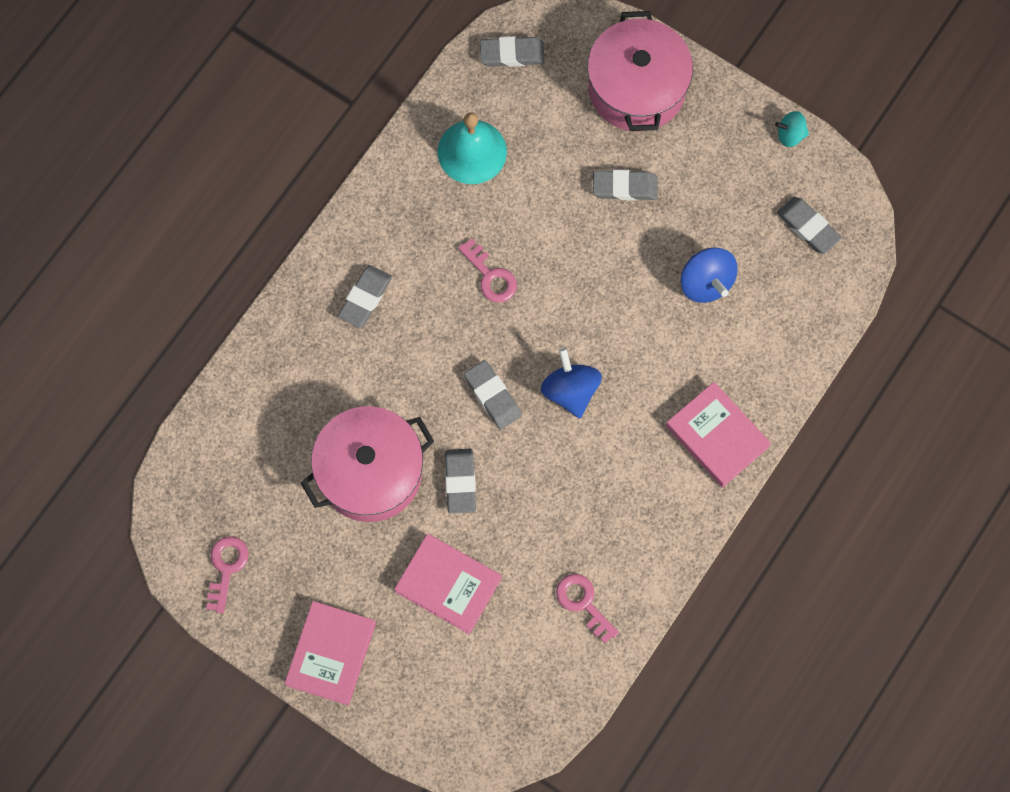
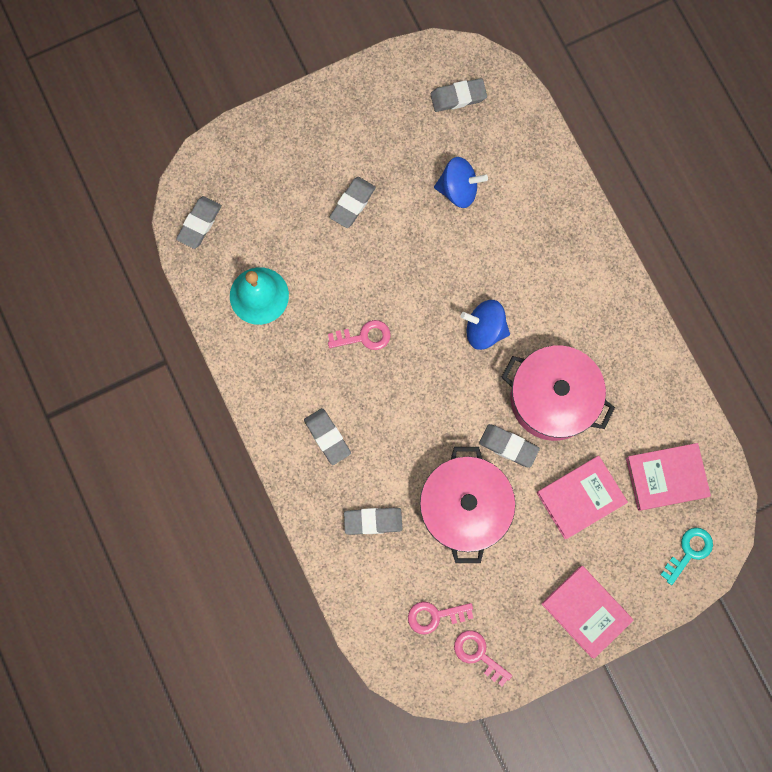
camera: 60 degrees left, 5 degrees up
grey eraser [464,360,522,429] -> grey eraser moved to [344,508,402,535]
pink key [556,574,619,643] -> pink key moved to [408,602,473,634]
pink pot [587,11,693,132] -> pink pot moved to [502,345,615,441]
pink book [666,382,771,487] -> pink book moved to [626,443,711,511]
turquoise spinning top [775,111,809,147] -> none
none -> turquoise key [660,527,713,585]

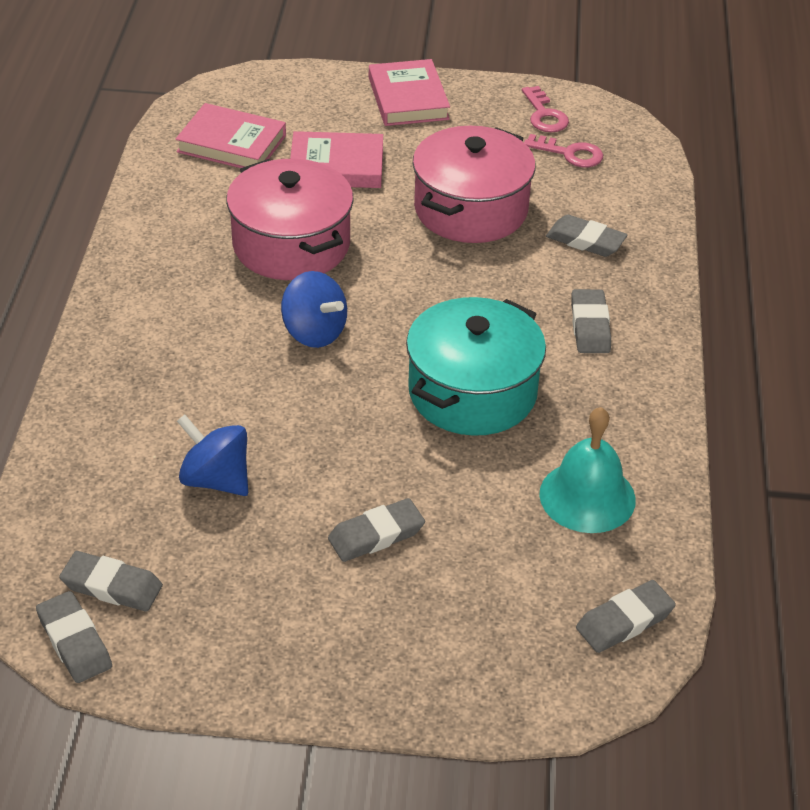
camera: 150 degrees left, 35 degrees down
pink key [328,320,391,350] -> turquoise pot [406,297,546,436]
grey eraser [479,424,540,468] -> grey eraser moved to [36,591,112,683]
turquoise key [660,527,713,585] -> none

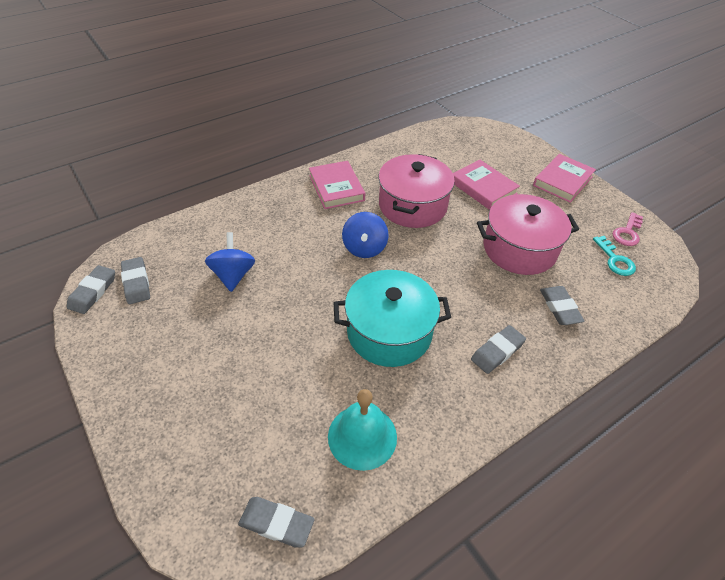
camera: 50 degrees right, 5 degrees up
pink book [176,103,286,168] -> pink book moved to [309,161,365,209]
grey eraser [328,498,425,562] -> none
pink key [524,134,603,167] -> turquoise key [593,236,636,276]

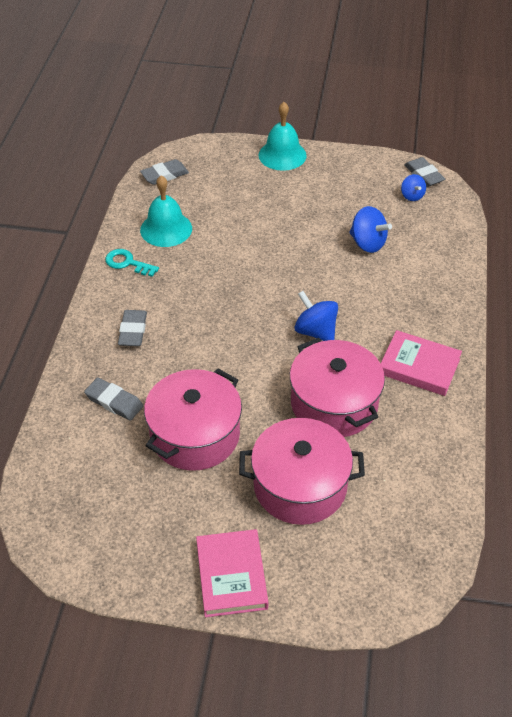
camera: 135 degrees right, 0 degrees up
grey eraser [121,257,150,304] -> blue spinning top [401,174,426,201]
turquoise pot [333,270,451,367] -> none
pink book [453,160,520,210] -> pink pot [239,418,365,525]
turquoise key [593,236,636,276] -> turquoise key moved to [105,249,159,277]
pink key [612,212,643,246] -> none
none -> turquoise bell [258,102,307,171]

